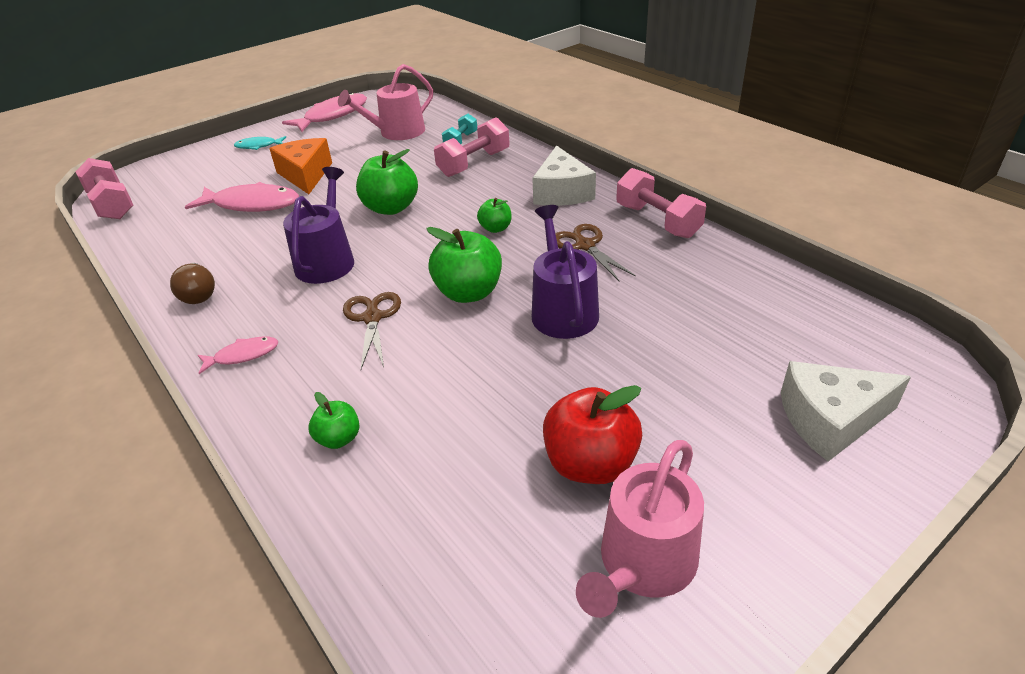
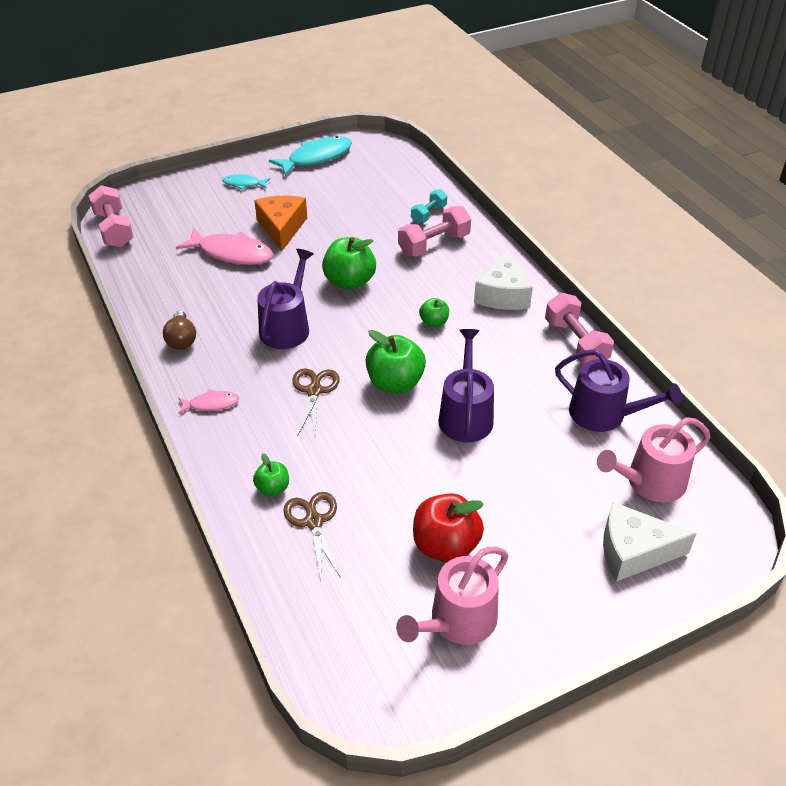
camera: 10 degrees right, 5 degrees up
pink fish [282,92,367,132] -> turquoise fish [269,136,352,176]
pink watering can [338,64,433,140] -> pink watering can moved to [597,417,711,502]
brown scissors [555,224,636,281] -> brown scissors moved to [283,492,341,580]
none -> purple watering can [555,349,682,432]

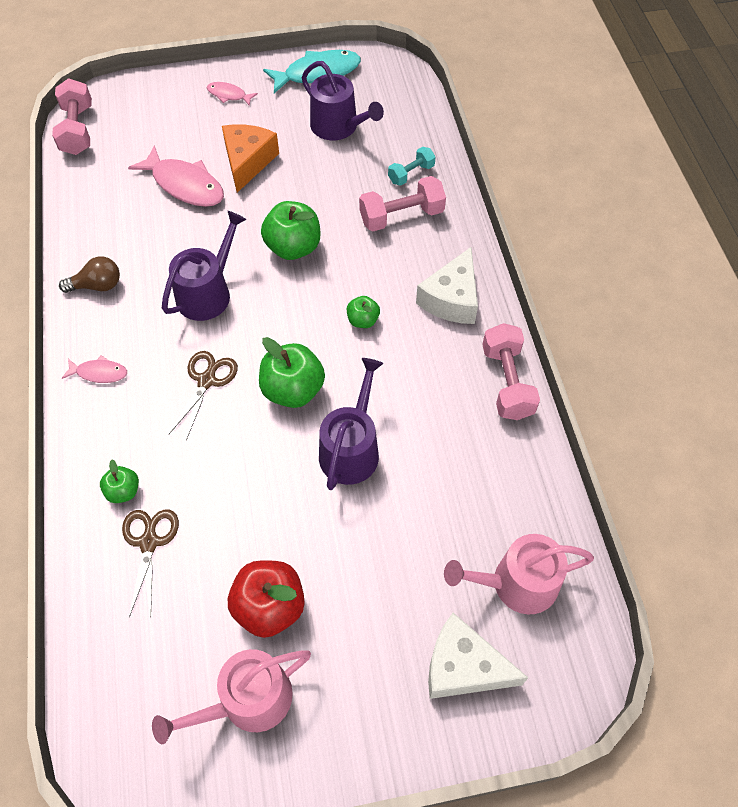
camera: 15 degrees right, 15 degrees up
brown light bulb [163,311,196,350] -> brown light bulb turned 105 degrees counterclockwise [59,256,120,293]
turquoise fish [222,174,270,190] -> pink fish [207,82,258,106]
purple watering can [555,349,682,432] -> purple watering can moved to [302,61,384,140]

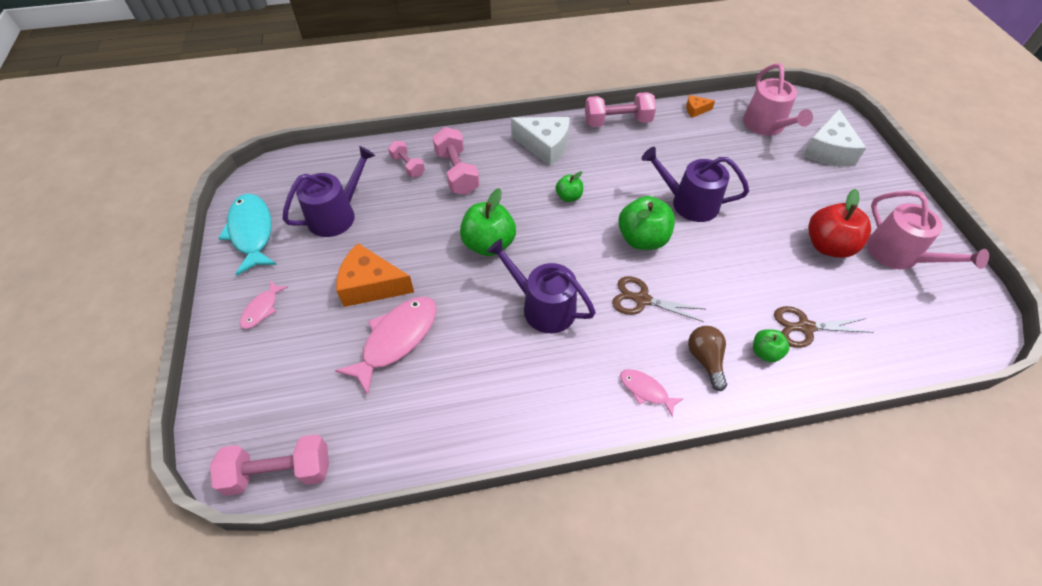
camera: 90 degrees left, 5 degrees down
brown light bulb [59,256,120,293] -> brown light bulb moved to [688,326,727,391]
pink fish [62,355,127,383] -> pink fish turned 60 degrees counterclockwise [620,369,684,417]
turquoise dumbbell [388,147,436,186] -> pink dumbbell [388,141,425,177]
none -> orange cheese [686,95,715,118]

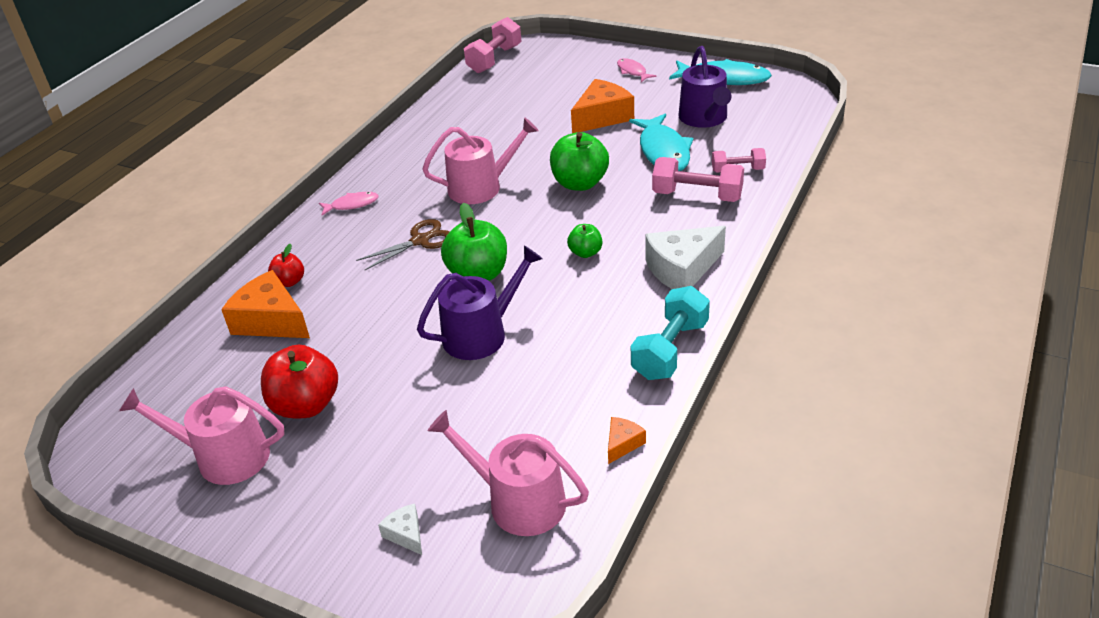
camera: 130 degrees right, 15 degrees down
pink fish [335,297,437,395] -> none
purple watering can [487,239,596,333] -> pink watering can [422,117,539,204]
pink dumbbell [585,92,656,127] -> turquoise dumbbell [631,286,710,380]
brown light bulb [688,326,727,391] -> none
green apple [753,329,789,362] -> red apple [268,244,304,287]
brown scissors [774,306,873,348] -> orange cheese [221,270,310,338]
white cheese [803,109,866,167] -> white cheese [378,504,422,555], size x0.47
none -> turquoise fish [629,113,693,171]

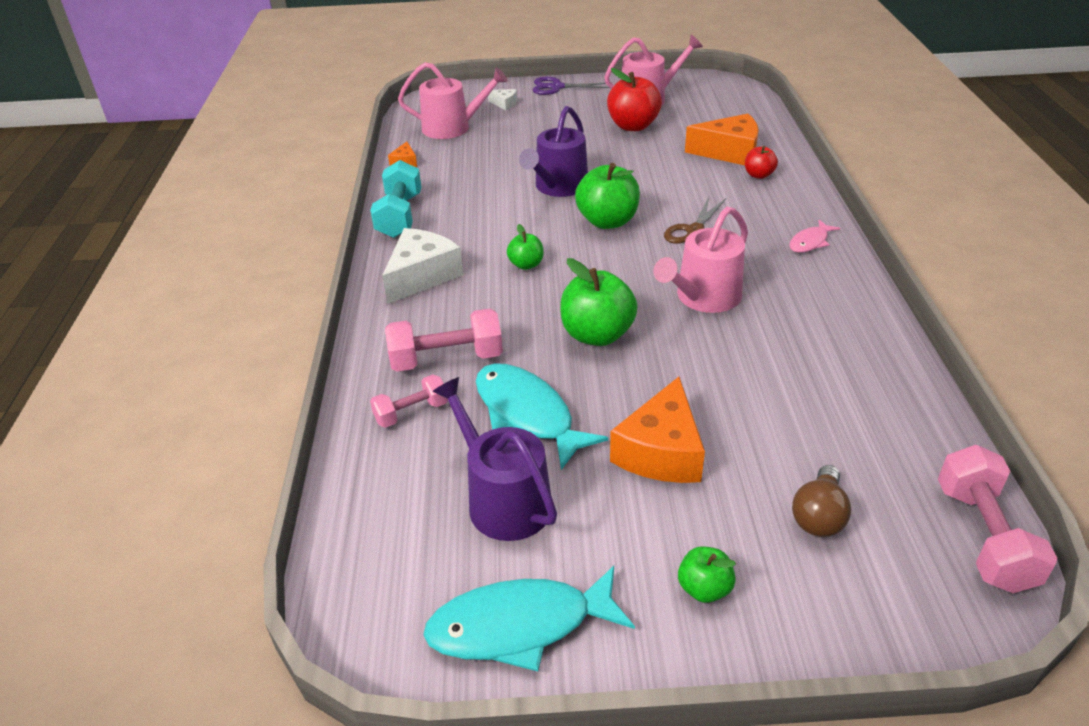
camera: 150 degrees right, 0 degrees up
pink fish [617,58,656,82] -> green apple [678,546,736,603]
none -> purple scissors [533,77,610,95]
none -> brown light bulb [792,465,851,537]

